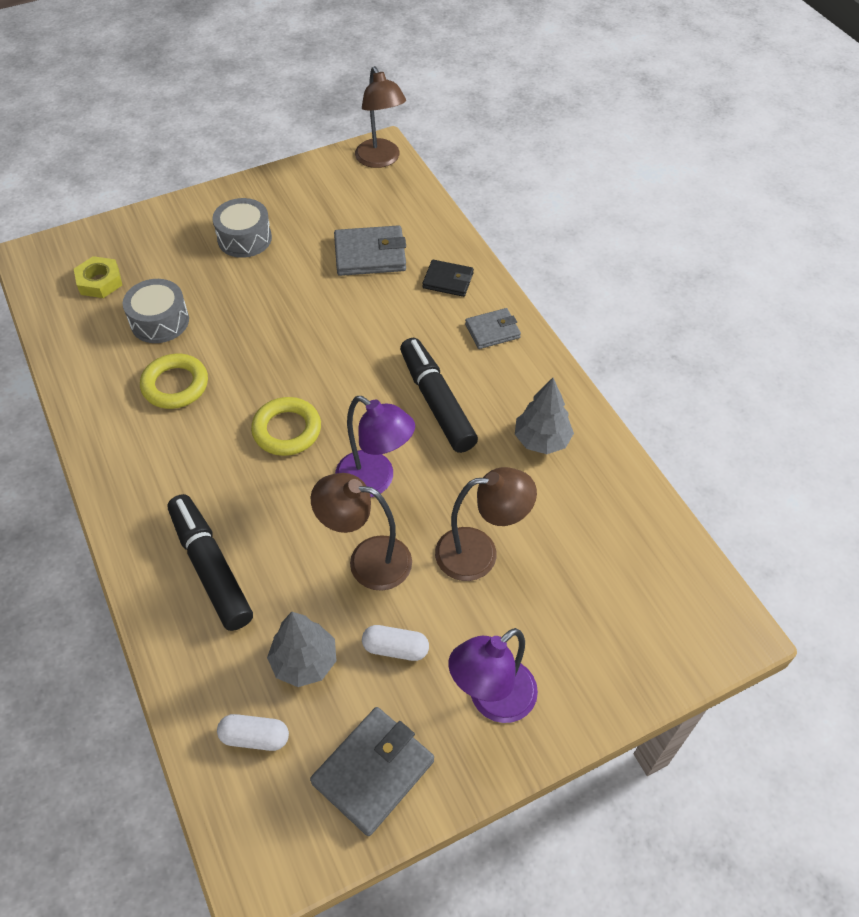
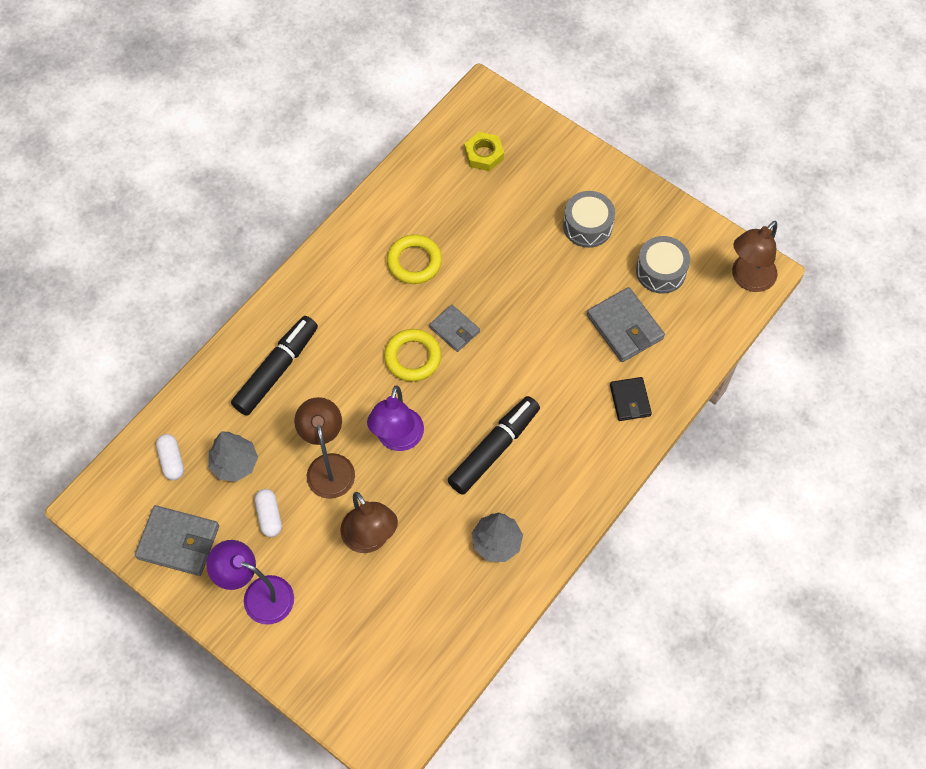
camera: 65 degrees right, 10 degrees up
grey drum [123,279,189,343] -> grey drum moved to [636,236,690,294]
grey wallet [465,308,521,349] -> grey wallet moved to [429,305,480,352]

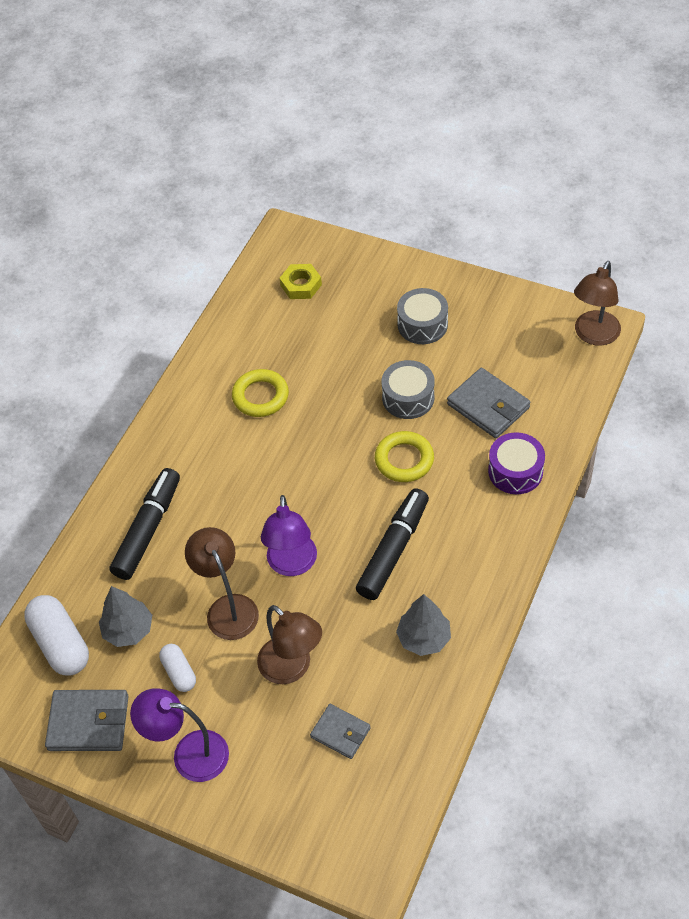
camera: 10 degrees left, 10 degrees down
white capsule [156,434,184,480] -> white capsule [24,595,89,676], size x1.74
yellow ring [384,329,441,382] -> yellow ring moved to [375,431,434,482]
grey wallet [429,305,480,352] -> grey wallet moved to [310,704,371,759]
black wallet [610,377,652,421] -> purple drum [488,432,545,494]
grey drum [636,236,690,294] -> grey drum moved to [382,360,435,419]

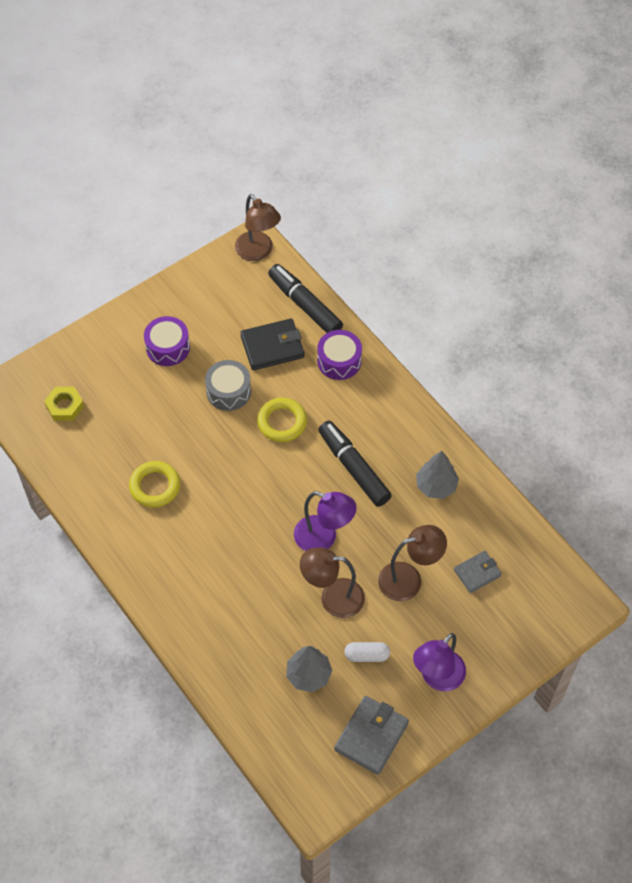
camera: 65 degrees left, 5 degrees up
white capsule [24,595,89,676] -> none
black marker [110,468,180,580] -> black marker moved to [268,264,343,333]
grey drum [397,288,448,344] -> purple drum [144,316,190,366]
grey wallet [447,368,530,438] -> black wallet [240,319,304,370]

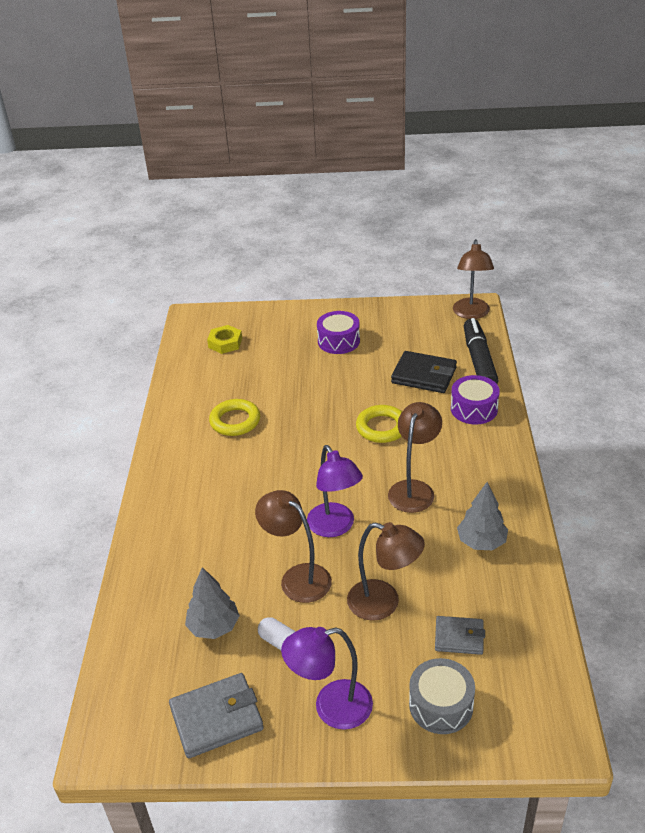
camera: 40 degrees right, 20 degrees down
grey drum [205,360,251,411] -> grey drum moved to [409,658,475,734]
black marker [318,420,392,507] -> brown lamp [388,402,442,513]

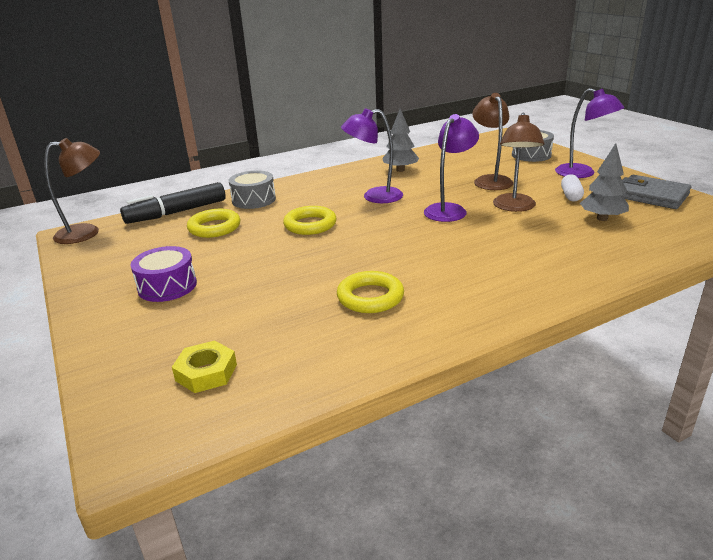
camera: 120 degrees left, 10 degrees down
brown lamp [388,402,442,513] -> purple lamp [341,108,403,203]
black wallet [391,351,457,393] -> yellow ring [187,209,240,238]
grey wallet [435,616,485,655] -> none
purple drum [451,375,500,425] -> grey drum [229,170,276,209]

